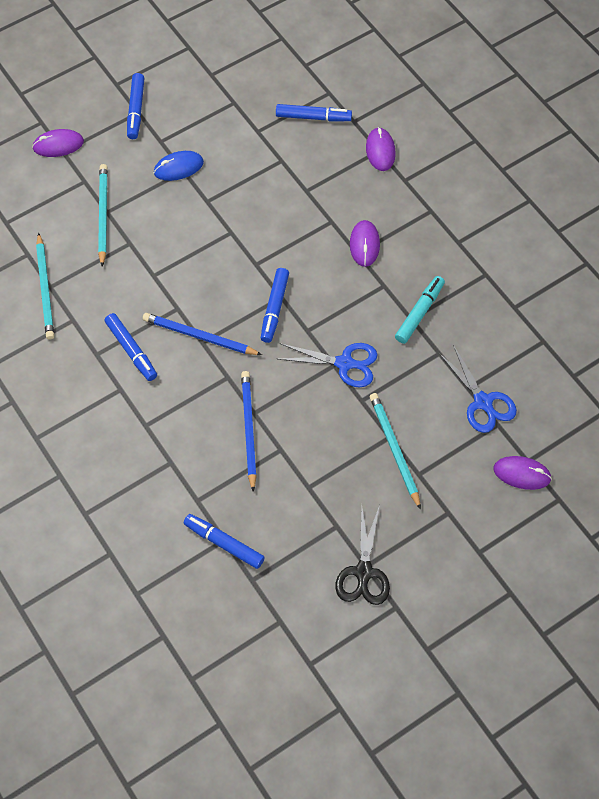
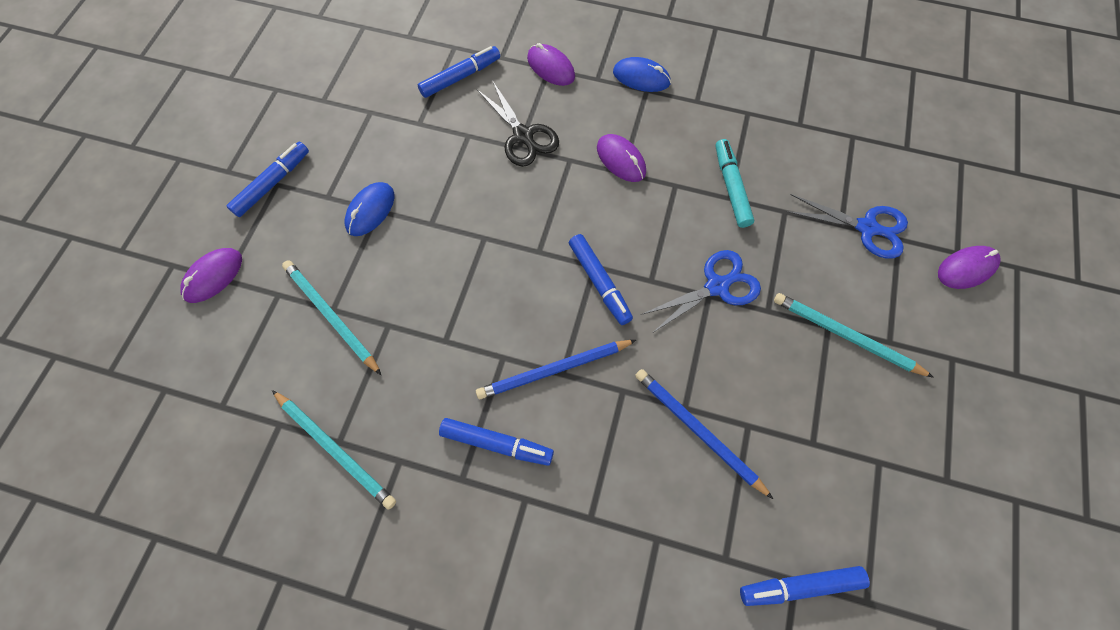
camera: 40 degrees left, 5 degrees up
blue marker [127,73,144,139] -> blue marker turned 105 degrees counterclockwise [227,142,309,217]
black scissors [335,505,390,605] -> black scissors moved to [477,80,559,167]
none -> blue mouse [613,57,671,92]

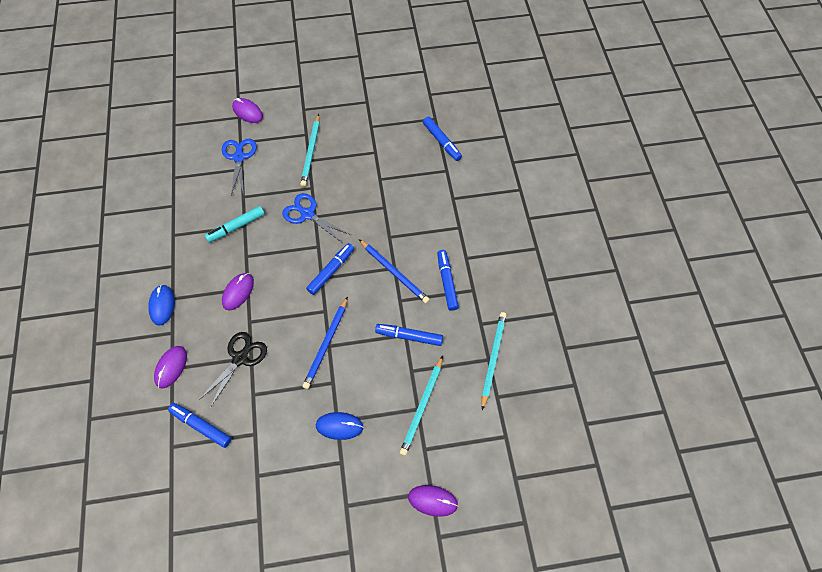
camera: 115 degrees left, 5 degrees down
blue marker [227,142,309,217] -> blue marker moved to [375,324,443,346]
blue pencil [635,369,773,499] -> blue pencil moved to [302,297,348,389]

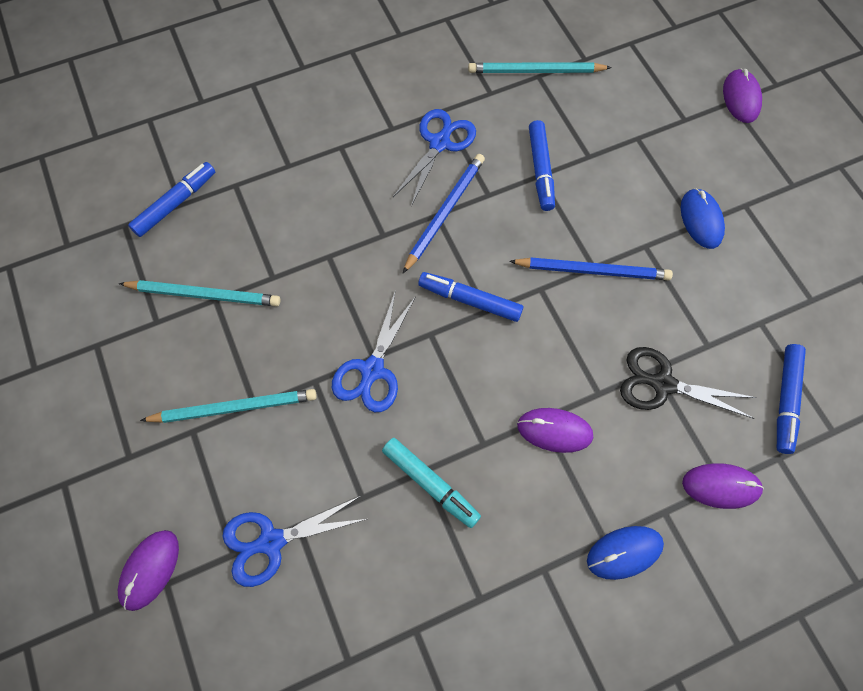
camera: 105 degrees left, 5 degrees up
turquoise pencil [400,356,443,456] -> turquoise pencil moved to [119,280,280,306]
blue marker [437,250,459,311] -> blue scissors [393,109,476,206]

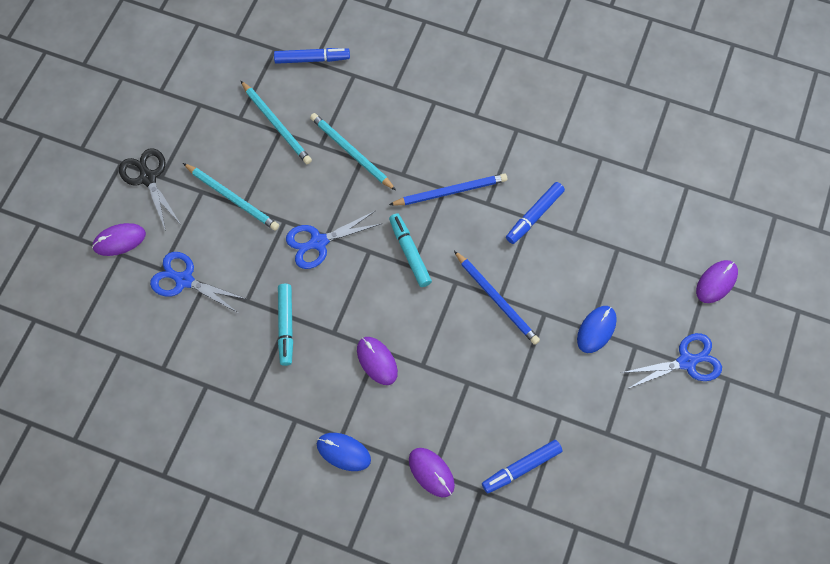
camera: 45 degrees right, 0 degrees up
blue scissors [393,109,476,206] -> blue scissors moved to [621,333,722,389]
blue marker [418,272,523,322] -> turquoise marker [389,213,432,287]
turquoise pencil [468,62,612,73] -> turquoise pencil moved to [310,113,396,191]
black scissors [620,347,757,419] -> black scissors moved to [119,148,180,231]

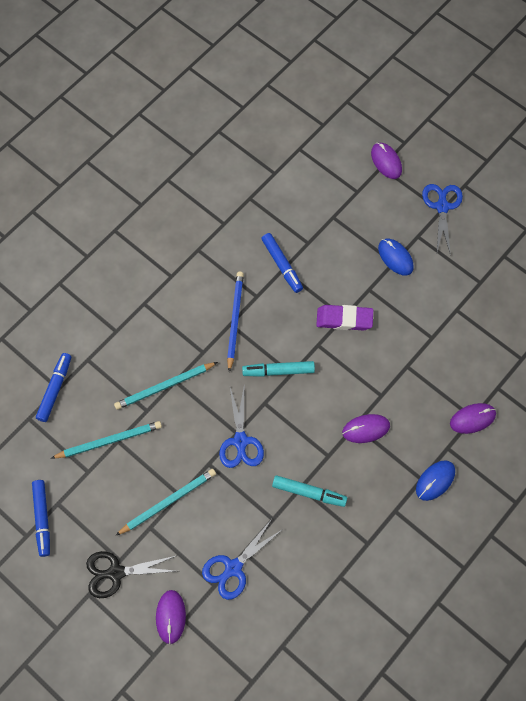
camera: 70 degrees left, 0 degrees up
blue pencil [454,251,540,345] -> purple eraser [316,305,373,330]
blue marker [482,440,563,493] -> blue marker moved to [32,480,50,557]

